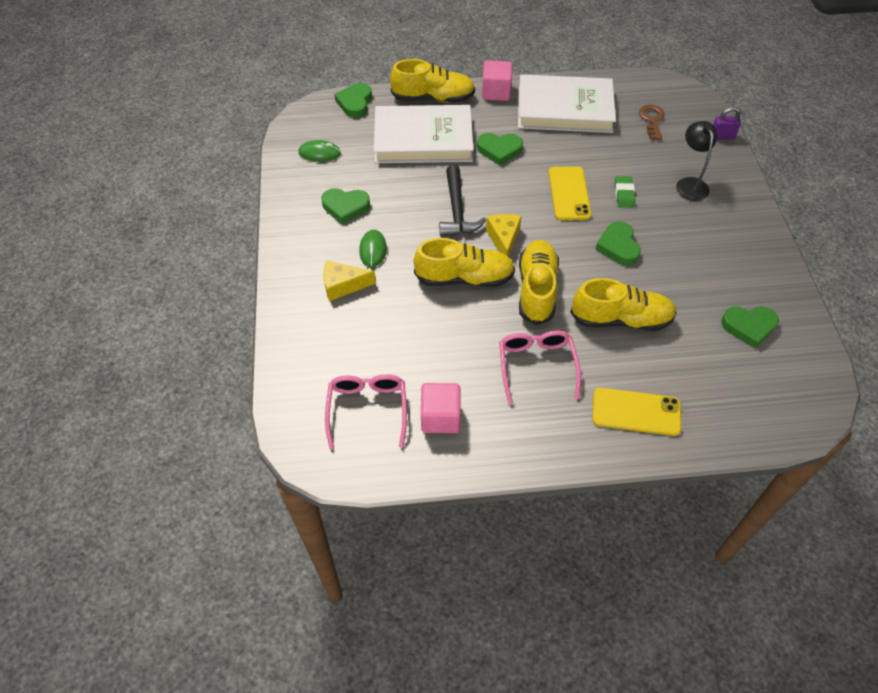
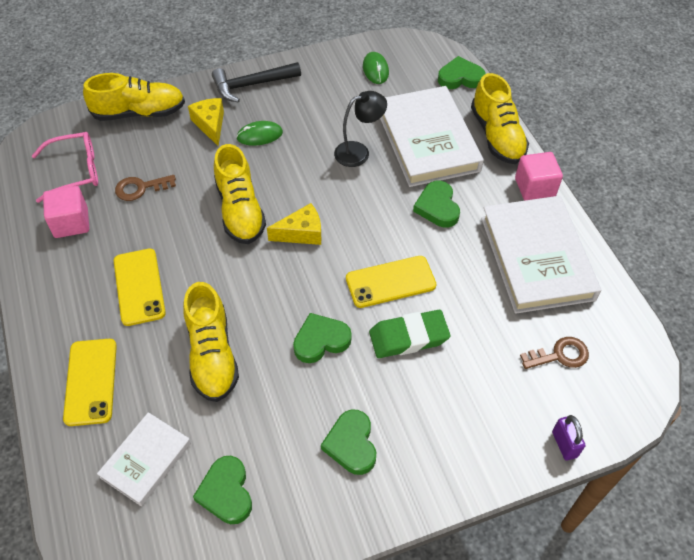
camera: 75 degrees right, 0 degrees up
green heart [321,188,370,224] -> green heart moved to [321,410,376,475]
black hammer [439,165,486,237] -> black hammer moved to [212,62,301,103]
pink glasses [499,331,581,404] -> yellow phone [114,248,166,326]
yellow shoe [519,240,559,325] -> yellow shoe moved to [83,73,185,121]
green eraser [615,176,635,208] -> green eraser [369,310,450,358], size x1.64
black lamp [676,121,717,201] -> black lamp moved to [334,91,387,167]
none -> white book [97,412,191,506]
none -> brown key [115,175,176,201]

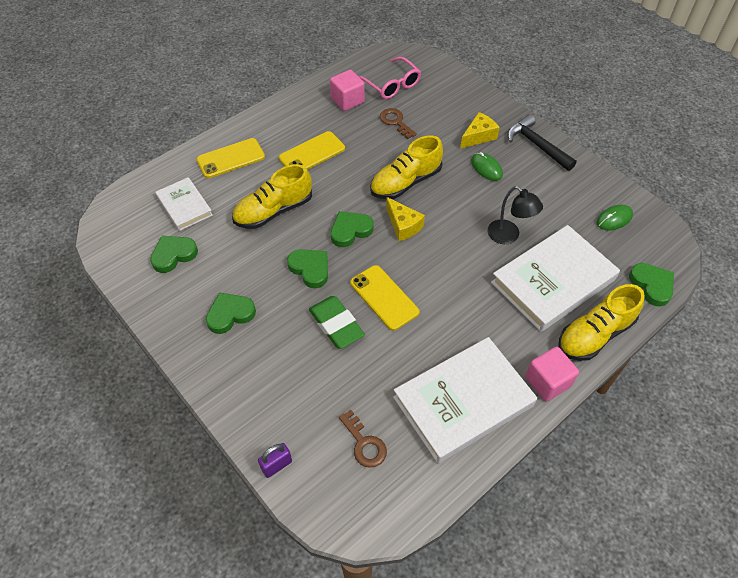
camera: 70 degrees right, 0 degrees up
yellow shoe [83,73,185,121] -> none
white book [97,412,191,506] -> white book turned 45 degrees clockwise [155,177,213,231]
green heart [413,181,460,227] -> green heart moved to [331,211,374,247]

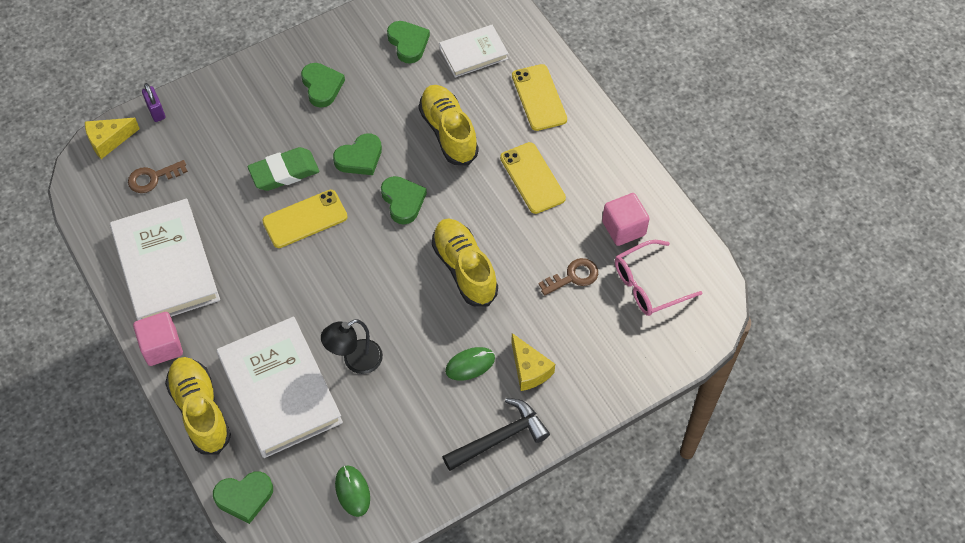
camera: 100 degrees right, 5 degrees up
yellow cheese [386,197,425,241] -> yellow cheese moved to [85,118,139,159]

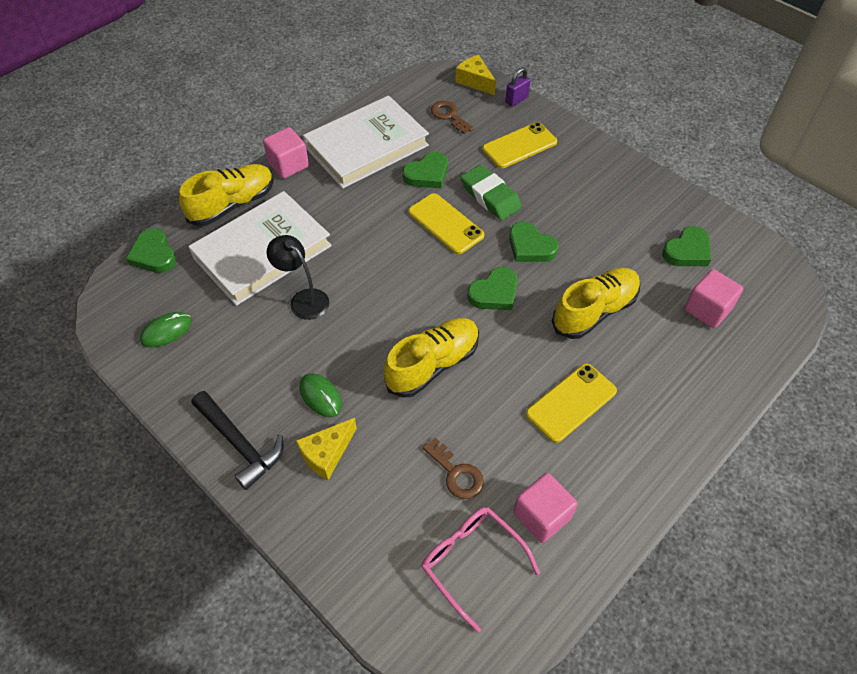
camera: 75 degrees right, 5 degrees down
green heart [301,63,345,108] -> green heart moved to [403,152,448,188]
white book [439,25,508,78] -> pink cube [684,269,743,328]
yellow phone [512,64,567,131] -> yellow phone moved to [482,122,557,168]

